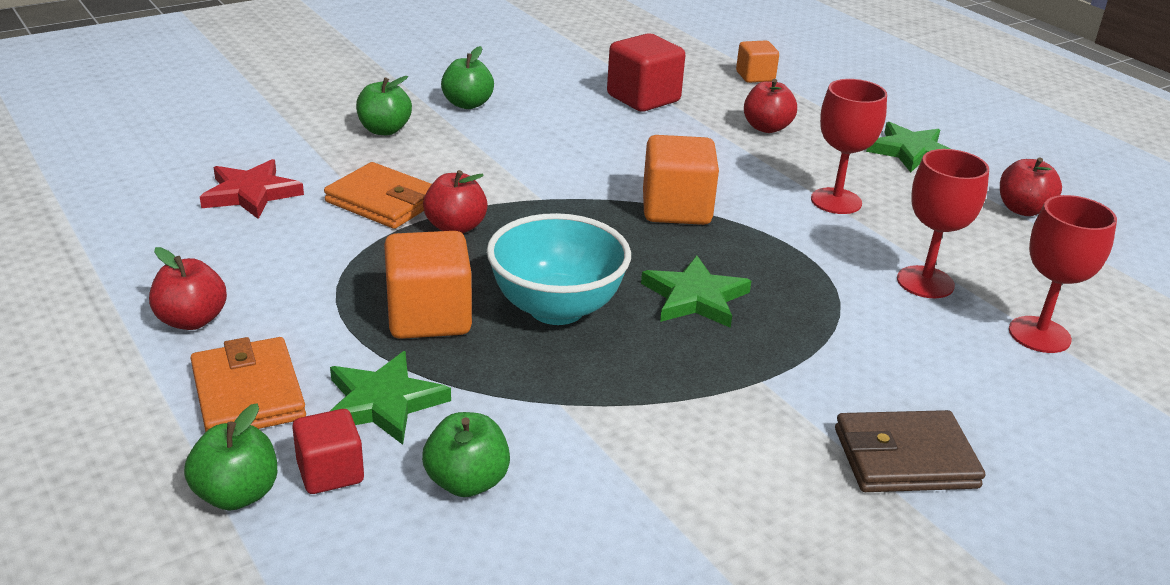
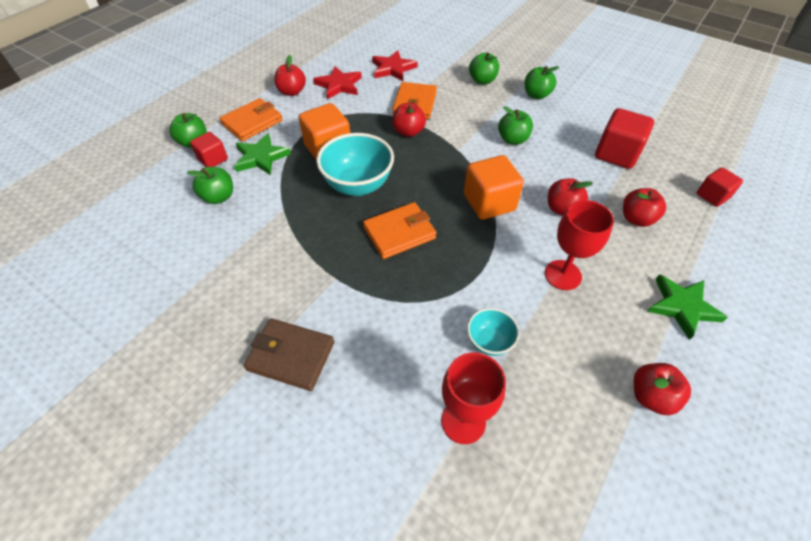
camera: 70 degrees right, 20 degrees up
green star [641,256,751,328] -> orange wallet [363,202,437,259]
orange cube [736,40,779,83] -> red cube [697,167,743,207]
brown wallet [835,410,985,492] -> brown wallet turned 45 degrees counterclockwise [244,319,334,391]
red goblet [897,149,989,298] -> turquoise bowl [467,308,520,356]
none -> red star [313,66,362,99]
none -> green apple [498,106,533,145]
none -> red apple [548,178,593,216]

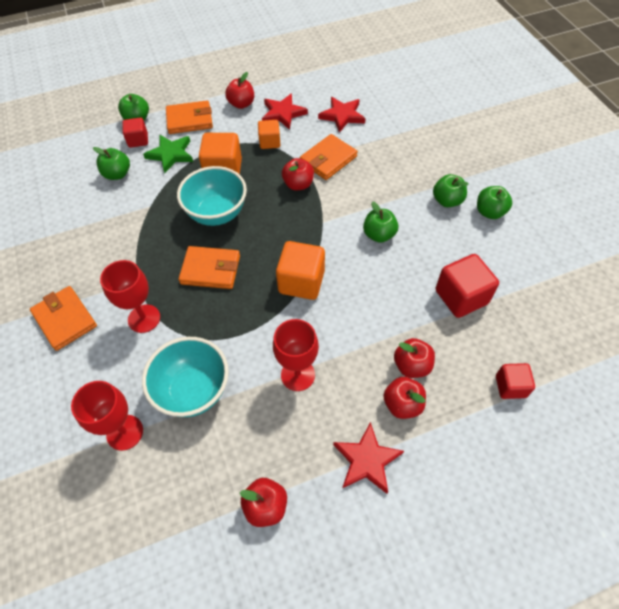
camera: 35 degrees right, 5 degrees up
brown wallet [244,319,334,391] -> orange wallet [30,286,97,351]
turquoise bowl [467,308,520,356] -> turquoise bowl [142,337,229,417], size x1.87
green apple [469,52,499,84] -> green apple moved to [477,186,512,219]
red apple [548,178,593,216] -> red apple moved to [383,377,426,419]
green star [647,274,728,340] -> red star [333,422,404,494]
none -> red goblet [100,260,160,333]
none -> orange cube [258,120,280,149]

